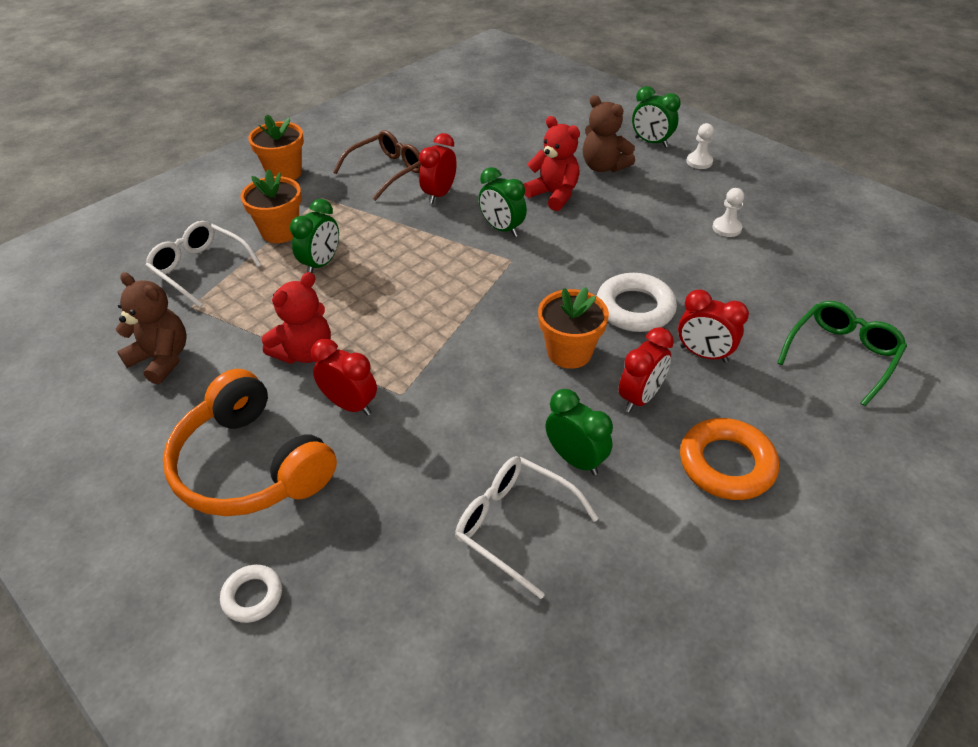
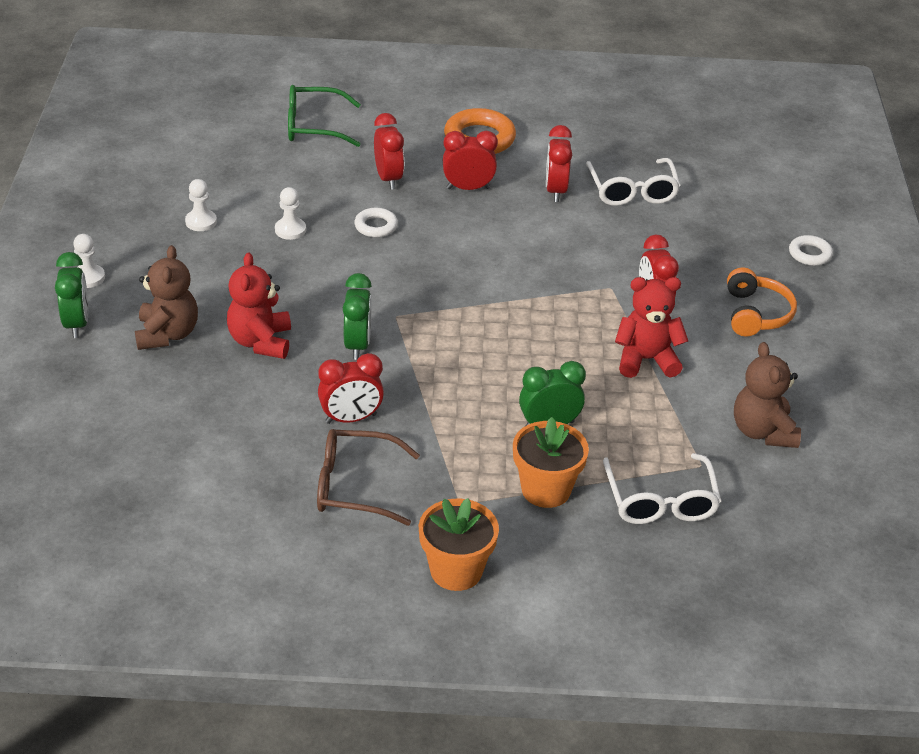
camera: 135 degrees left, 5 degrees down
orange headphones [163,369,337,516] -> orange headphones [727,267,797,336], size x0.59
orange flower pot [538,287,609,369] -> none
green clock [546,389,613,475] -> red clock [546,125,572,202]
white ring [597,273,677,332] -> white ring [354,208,398,237], size x0.56
none -> white pawn [275,187,306,240]

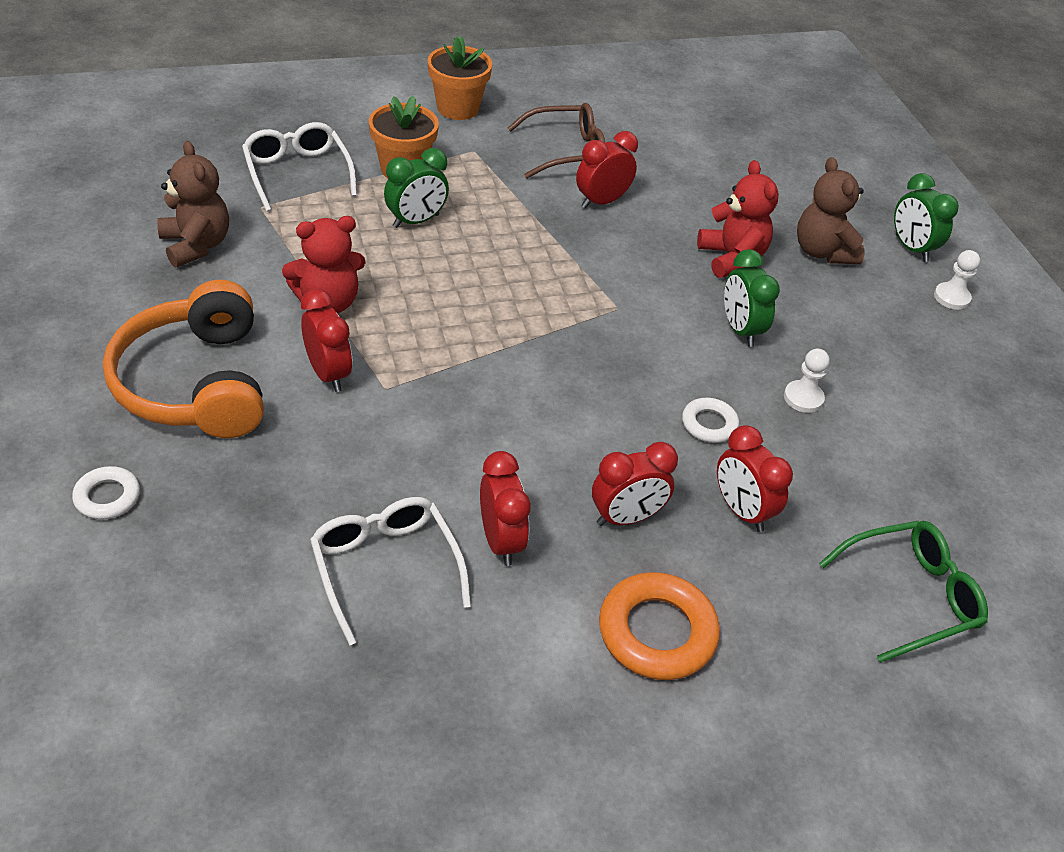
camera: 160 degrees right, 5 degrees up
white pawn [185,179,217,231] -> none
green clock [343,273,372,360] -> green clock moved to [724,249,780,347]
orange headphones [727,267,797,336] -> orange headphones [103,280,264,438], size x1.70

